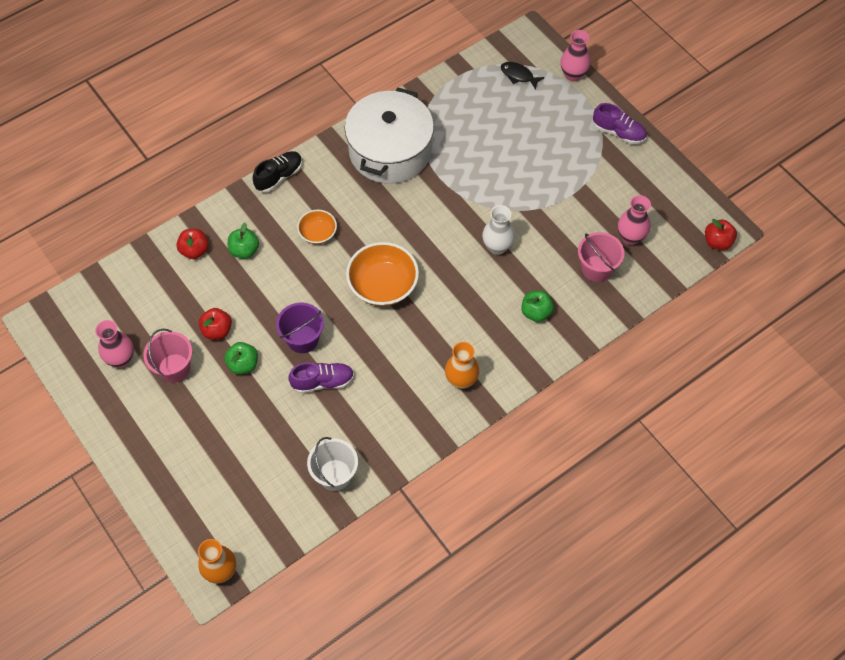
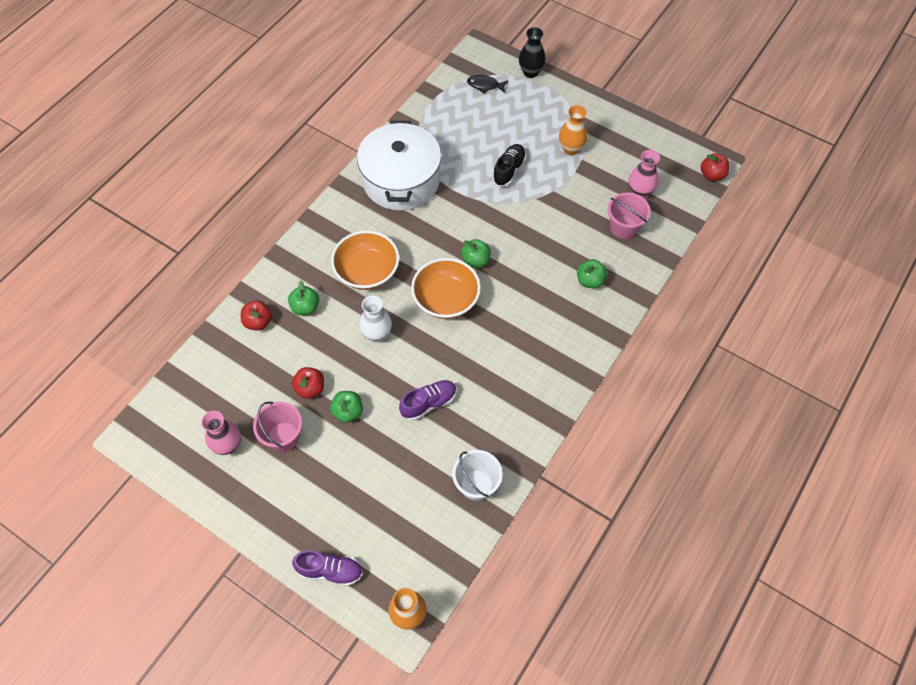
camera: 20 degrees left, 0 degrees up
black shoe [253,151,302,193] -> black shoe moved to [492,144,526,186]
purple bucket [276,303,324,353] -> none
orange bowl [297,210,337,244] -> orange bowl [331,230,399,290], size x1.77
orange vase [445,342,479,389] -> orange vase moved to [559,105,588,155]
white vase [482,205,515,255] -> white vase moved to [359,296,392,342]
pink vase [561,30,591,82] -> black vase [519,27,546,78]
purple shoe [593,103,647,144] -> purple shoe moved to [292,550,363,586]
none -> green apple [461,239,491,268]

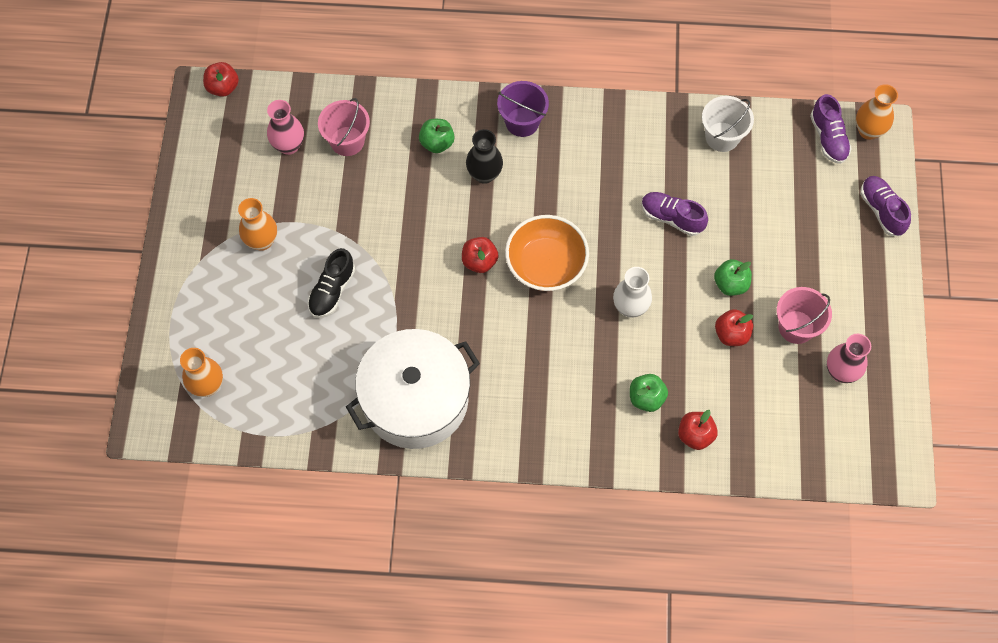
camera: 120 degrees left, 5 degrees up
orange bowl [331,230,399,290] -> none
green apple [461,239,491,268] -> red apple [462,237,498,273]
black fish [467,75,508,93] -> orange vase [180,348,223,397]
black shoe [492,144,526,186] -> black shoe turned 60 degrees counterclockwise [308,248,355,318]
black vase [519,27,546,78] -> black vase moved to [466,129,503,184]
none -> purple bucket [497,81,549,137]
none -> purple shoe [810,94,852,164]

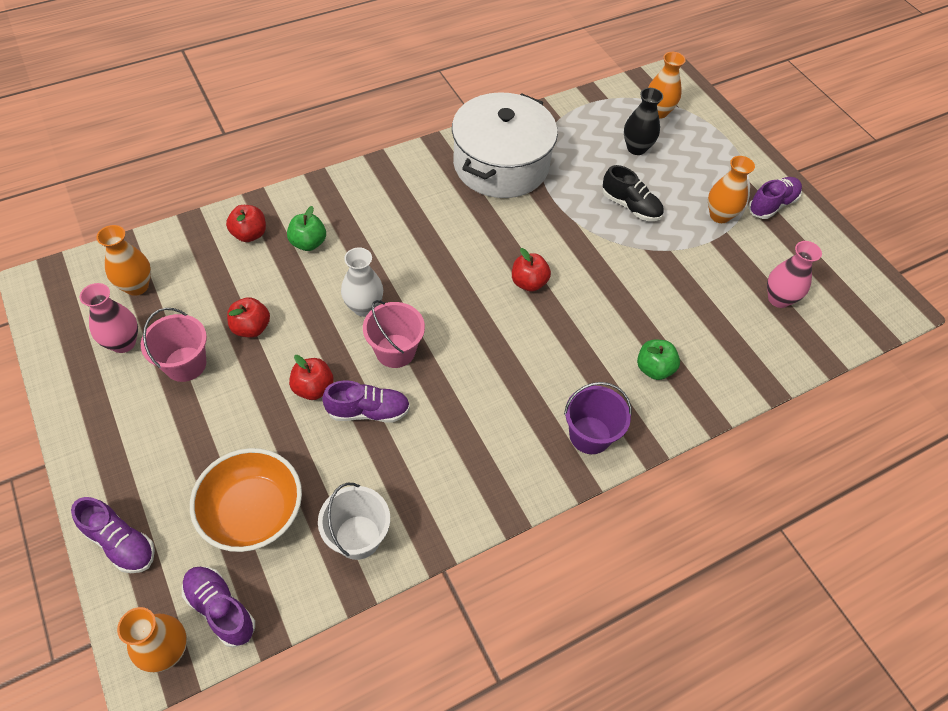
camera: 145 degrees right, 10 degrees down
red apple [203,62,239,97] -> red apple moved to [289,355,334,400]
black shoe [308,248,355,318] -> black shoe turned 135 degrees clockwise [602,165,664,221]
pink bucket [318,98,370,156] -> pink bucket moved to [363,300,425,368]
black vase [466,129,503,184] -> black vase moved to [624,88,663,155]
orange bowl [505,215,589,291] -> orange bowl moved to [190,448,302,552]
green apple [714,259,752,296] -> none
none -> orange vase [96,225,151,296]
none -> purple shoe [748,177,802,219]

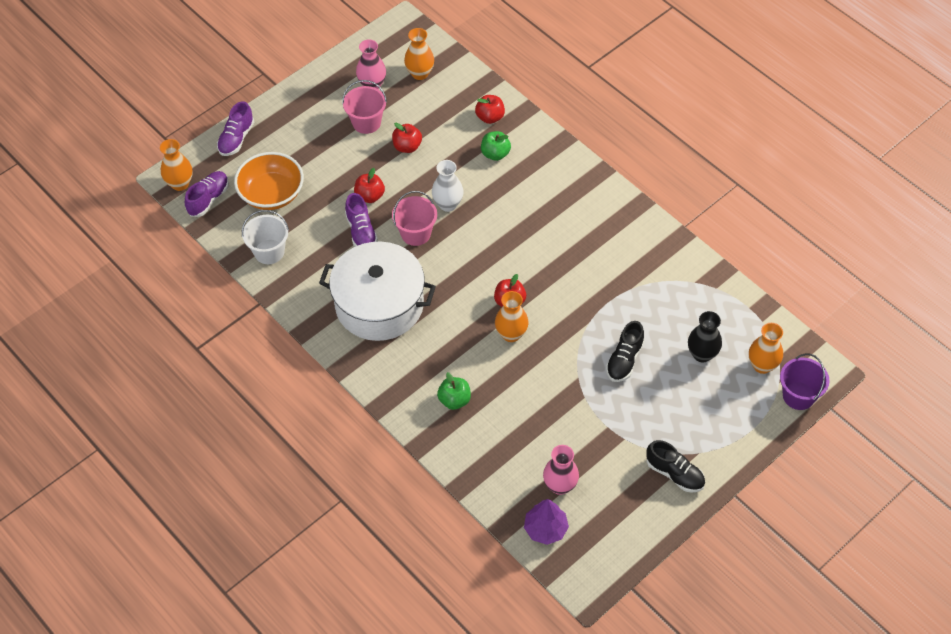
camera: 80 degrees right, 0 degrees up
white pot [452,92,558,198] -> white pot moved to [319,241,436,341]
purple bucket [564,382,632,454] -> purple bucket moved to [780,353,829,410]
orange vase [708,156,755,223] -> orange vase moved to [495,291,529,342]
purple shoe [748,177,802,219] -> black shoe [646,440,705,492]
none -> purple tree [524,499,569,545]

